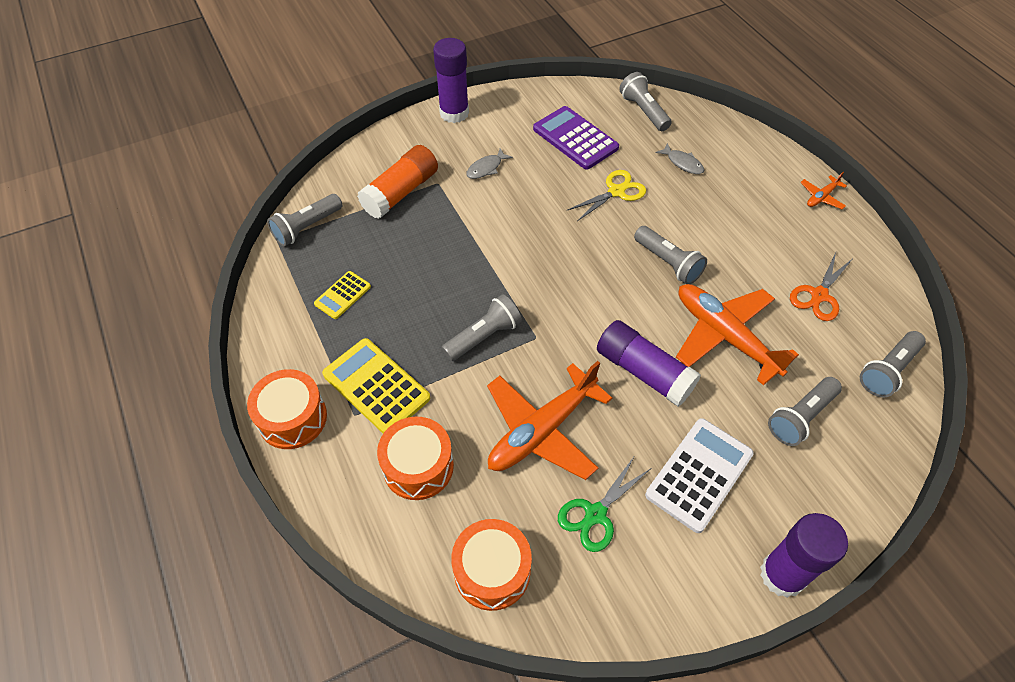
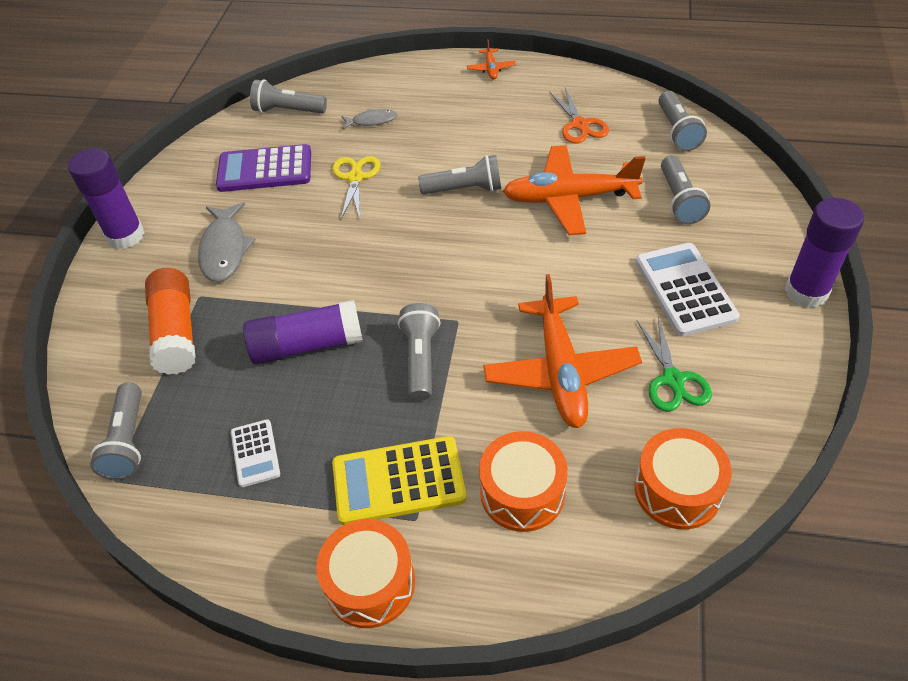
camera: 50 degrees left, 5 degrees down
yellow calculator [314,271,371,319] -> white calculator [231,419,280,487]
grey fish [466,148,513,179] -> grey fish [198,202,256,282], size x1.74
purple glue stick [597,320,701,407] -> purple glue stick moved to [243,300,363,364]

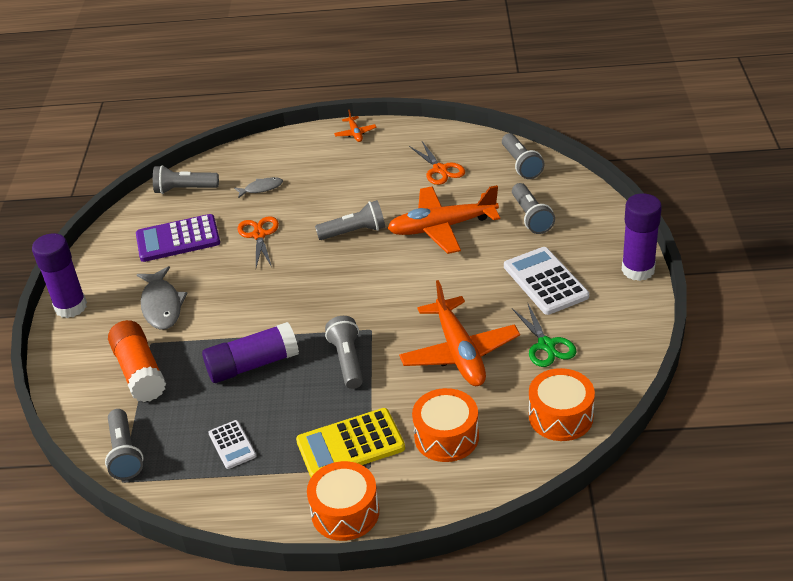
camera: 10 degrees left, 10 degrees down
yellow scissors [332,156,380,219] -> orange scissors [238,216,279,267]

